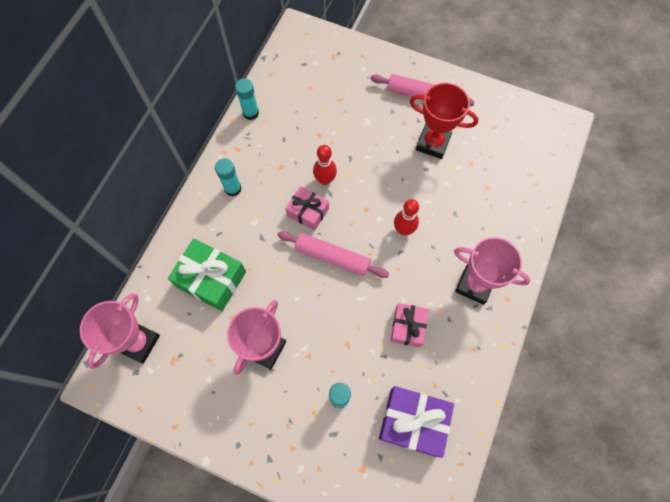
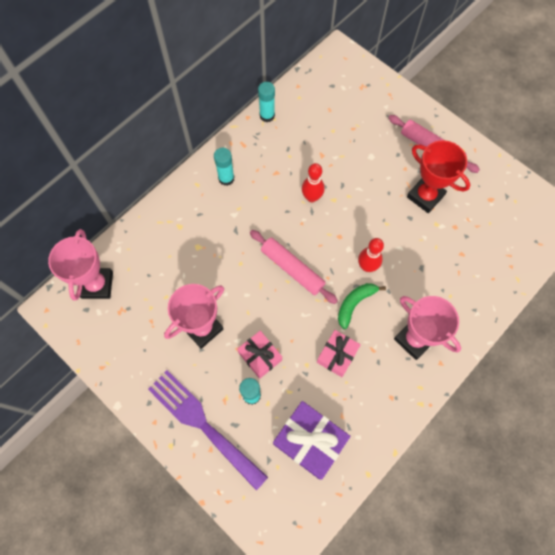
camera: 20 degrees right, 0 degrees up
pink trophy [80,293,160,369] -> pink trophy turned 45 degrees counterclockwise [48,229,113,301]
green gift [168,238,246,311] -> none
pink gift [285,186,329,231] -> pink gift moved to [237,331,282,379]
none -> purple fork [148,370,268,491]
none -> green banana [338,283,386,329]

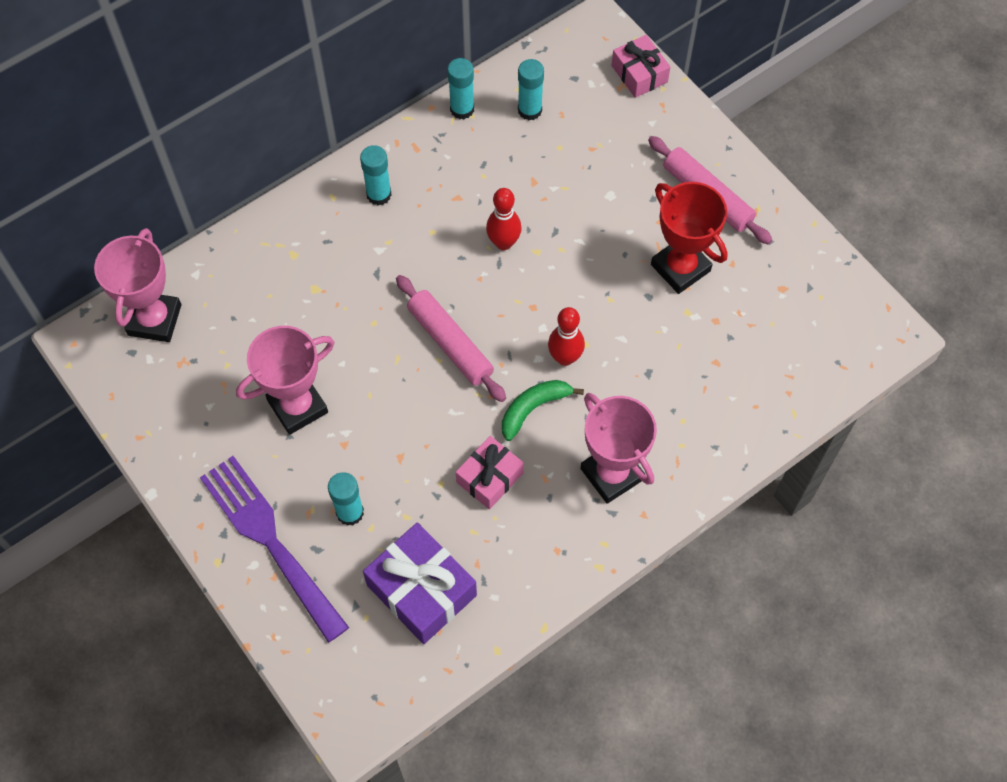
camera: 10 degrees right, 5 degrees down
pink gift [237,331,282,379] -> pink gift moved to [612,35,670,98]
none -> turquoise glue stick [518,59,544,120]

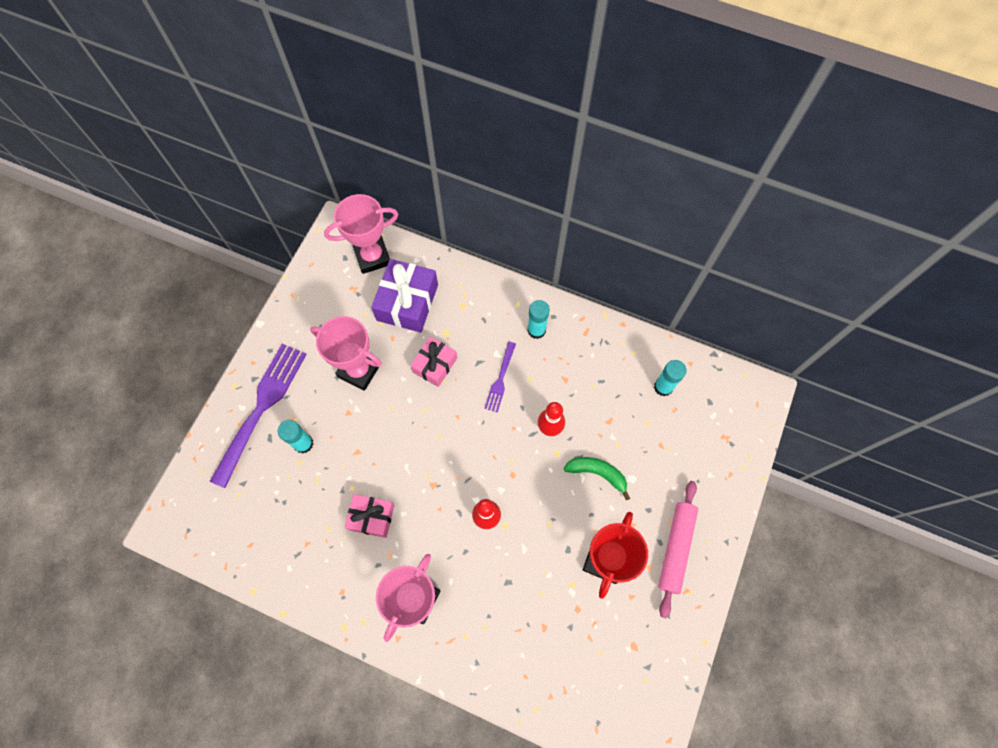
camera: 60 degrees right, 5 degrees up
purple gift [363,522,477,644] -> purple gift moved to [371,259,438,333]
pink rolling pin [396,275,506,402] -> none
turquoise glue stick [447,58,474,119] -> none
green banana [502,380,584,441] -> green banana moved to [563,457,630,500]
pink gift [612,35,670,98] -> pink gift moved to [410,337,457,387]
none -> purple fork [484,342,516,413]

